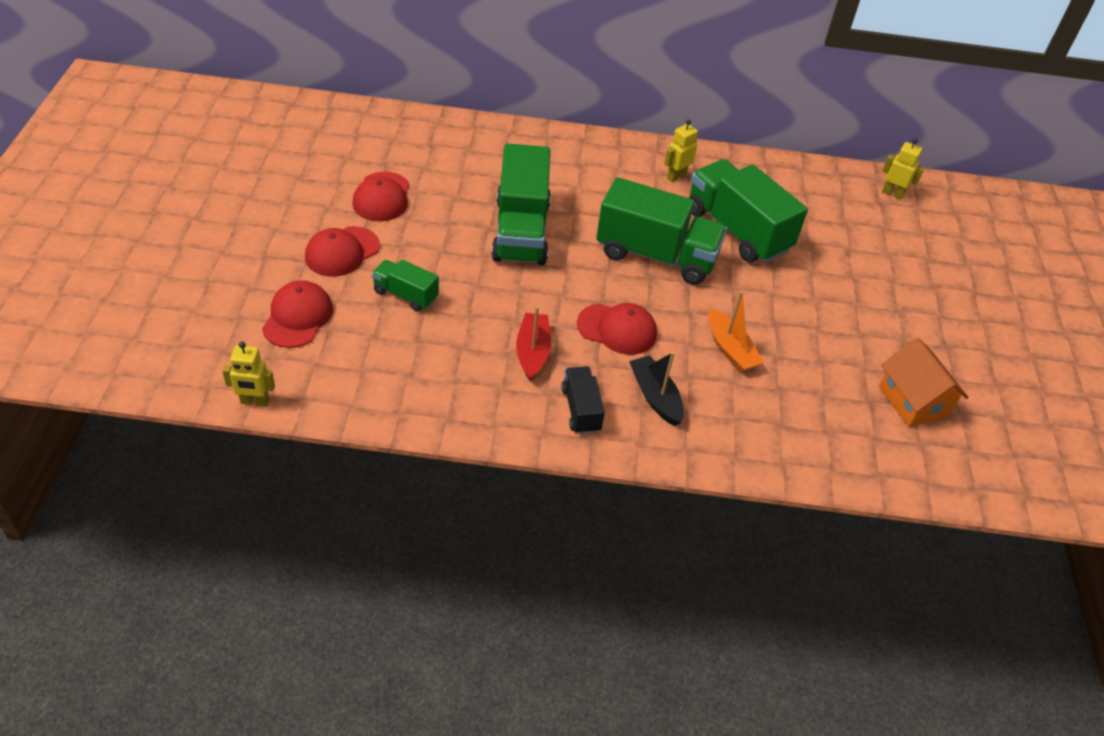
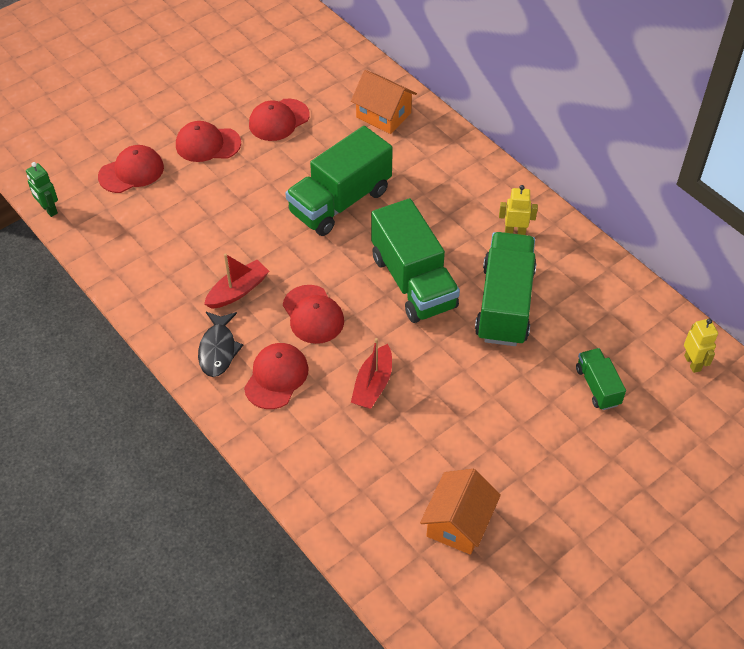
camera: 50 degrees right, 5 degrees up
yellow robot [222,342,275,406] -> green robot [26,162,58,217]
green truck [372,260,439,312] -> green truck moved to [576,348,626,410]
black truck [561,367,605,434] -> black fish [198,312,243,377]
black boat [629,352,684,426] -> red cap [244,343,308,409]
orange boat [708,291,763,372] -> red boat [351,338,392,409]
none -> orange house [351,70,417,134]

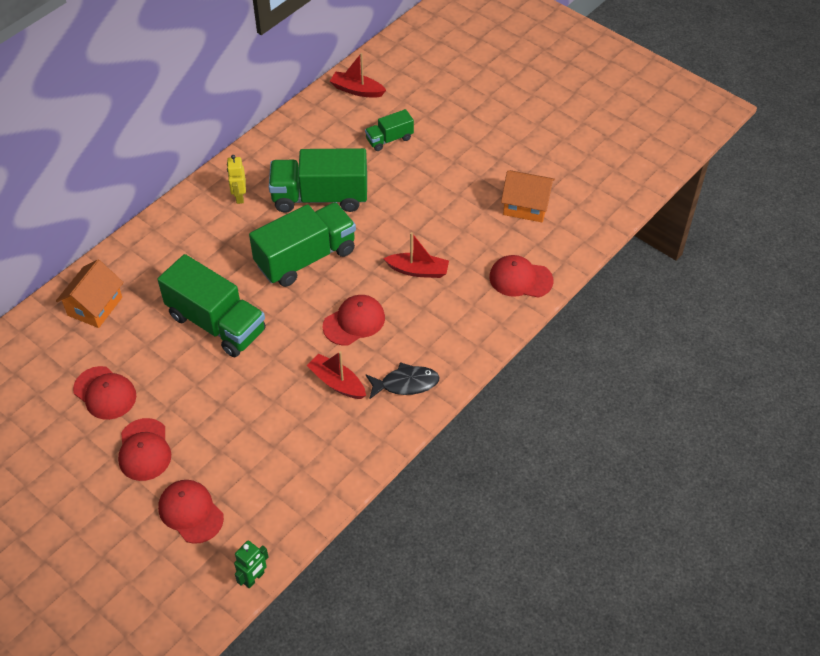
camera: 100 degrees left, 0 degrees up
red cap [244,343,308,409] -> red cap moved to [489,255,553,298]
yellow robot [684,318,718,373] -> red boat [330,53,386,98]

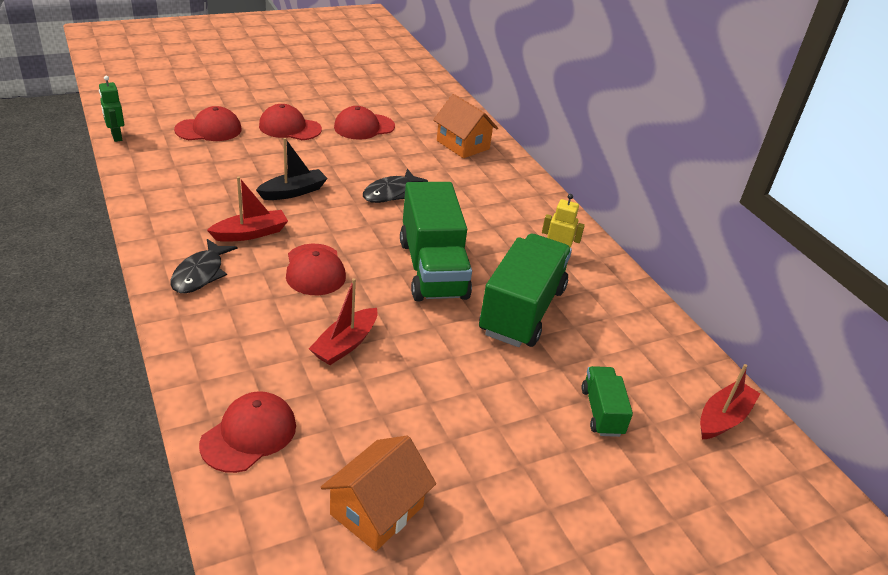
camera: 110 degrees right, 15 degrees down
green truck [157,254,266,357] -> black fish [363,169,428,203]
none -> black boat [256,138,328,200]

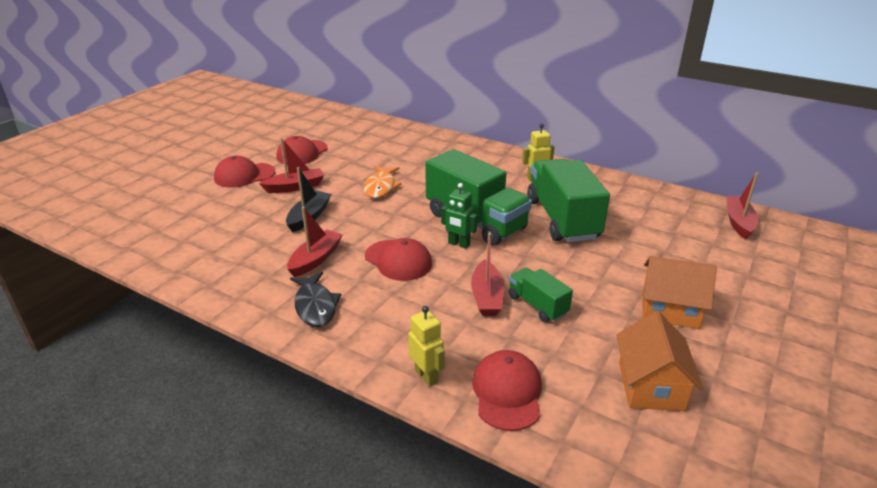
camera: 30 degrees left, 5 degrees down
green robot [99,76,124,142] -> green robot moved to [441,183,477,249]
red cap [174,106,242,141] -> none
black fish [363,169,428,203] -> orange fish [364,166,402,198]
orange house [433,94,498,158] -> orange house moved to [642,256,717,329]
green truck [582,366,633,437] -> green truck moved to [509,267,573,322]
none -> red boat [259,138,324,193]
none -> yellow robot [408,306,445,387]

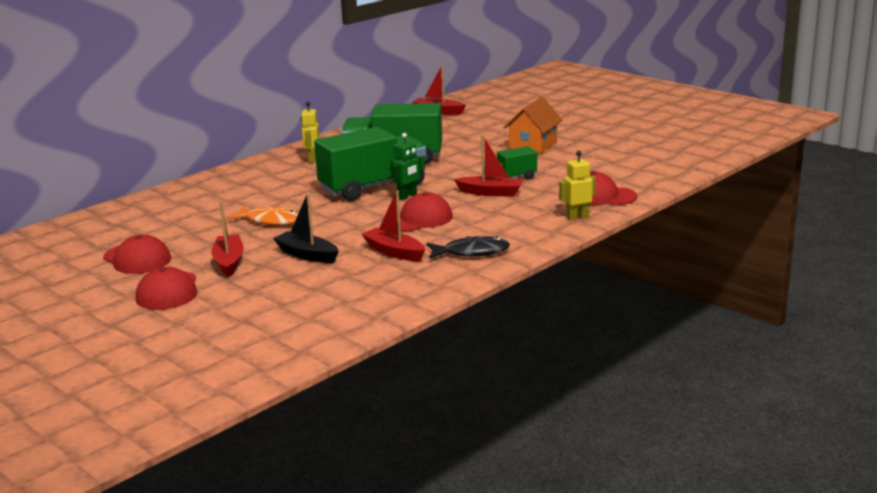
camera: 75 degrees left, 10 degrees down
orange house [616,311,703,411] -> none

